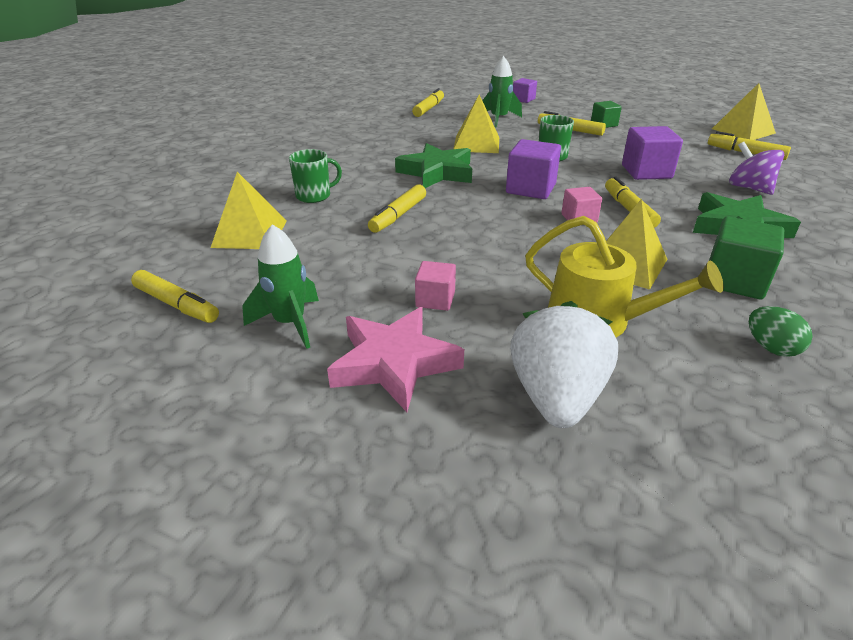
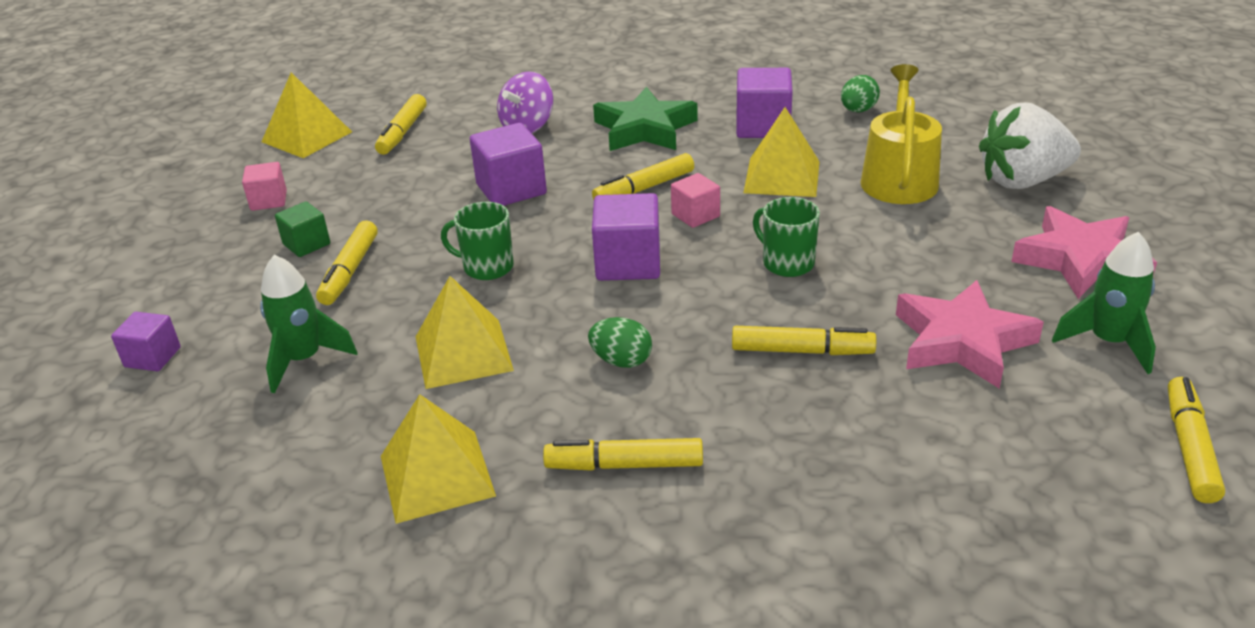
camera: 110 degrees left, 0 degrees up
yellow pyramid [210,172,287,249] -> yellow pyramid moved to [381,394,496,524]
green mug [289,149,342,203] -> green mug moved to [753,197,820,277]
green star [395,143,472,188] -> green egg [588,317,652,368]
yellow marker [412,88,444,117] -> yellow marker moved to [543,438,703,471]
pink cube [415,261,456,311] -> pink cube moved to [242,162,287,211]
green cube [709,216,784,299] -> purple cube [736,68,793,138]
none -> pink star [896,280,1044,389]

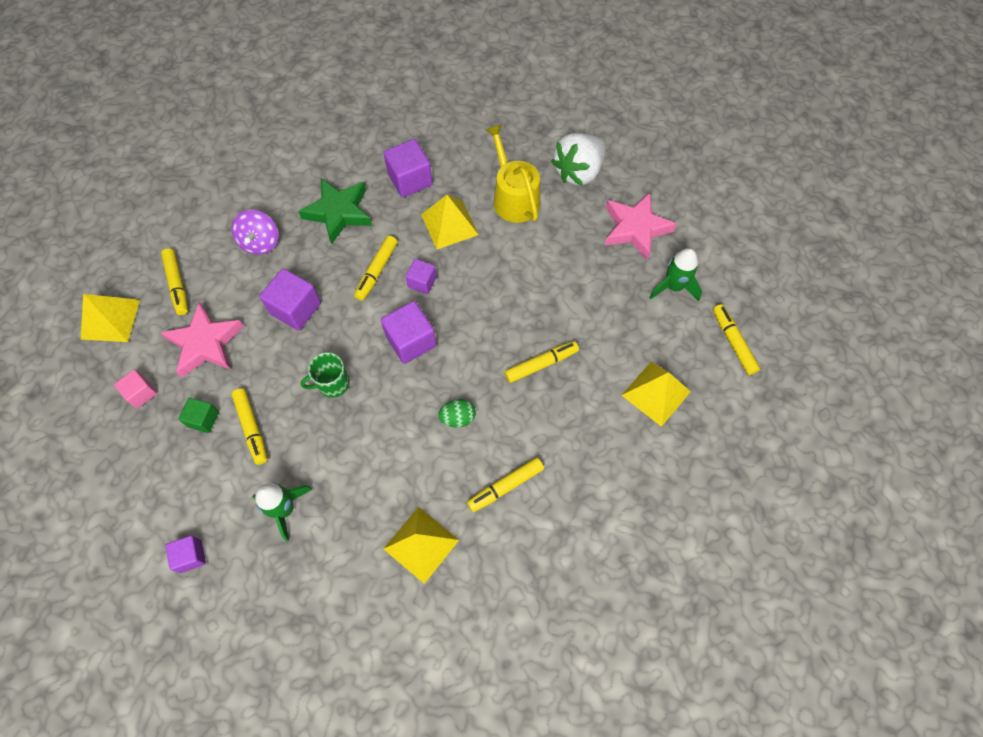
camera: 35 degrees left, 30 degrees up
yellow pyramid [416,276,514,389] -> yellow pyramid moved to [622,362,691,427]
pink cube [671,173,720,228] -> purple cube [406,259,437,294]
green mug [753,197,820,277] -> none
green egg [841,75,880,112] -> none
pink star [896,280,1044,389] -> pink star moved to [161,302,244,378]

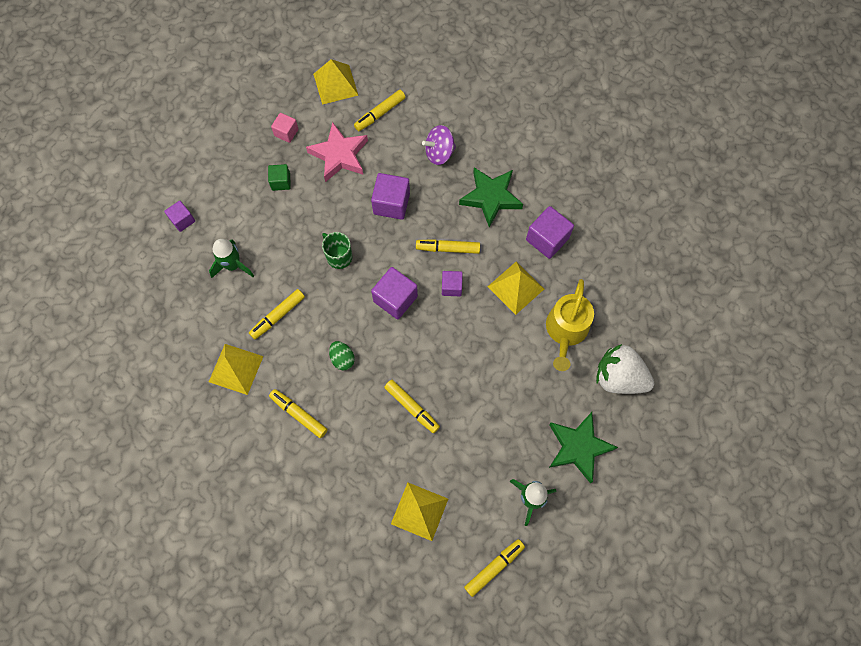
camera: 70 degrees right, 5 degrees up
yellow marker [231,388,267,465] -> yellow marker moved to [249,289,305,339]
yellow watering can [485,124,540,223] -> yellow watering can turned 150 degrees clockwise [546,279,594,371]
pink star [604,193,677,261] -> green star [549,412,618,483]

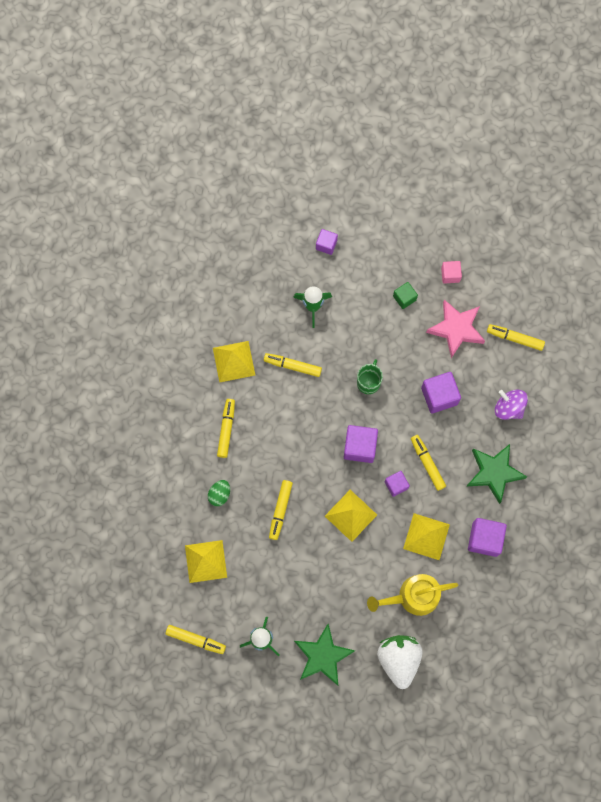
camera: 60 degrees right, 5 degrees up
yellow pyramid [313,59,358,105] -> yellow pyramid moved to [325,490,377,542]
green egg [329,341,355,370] -> green egg moved to [208,480,230,506]

